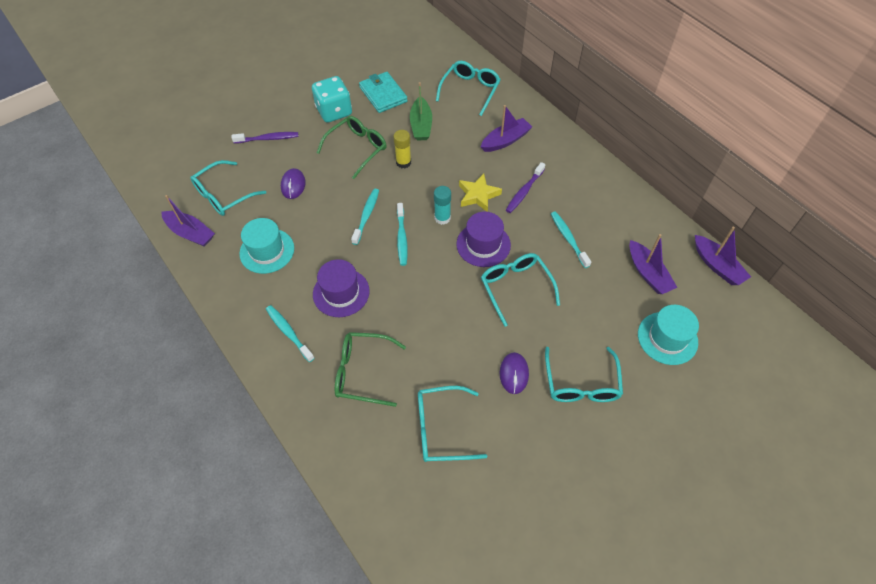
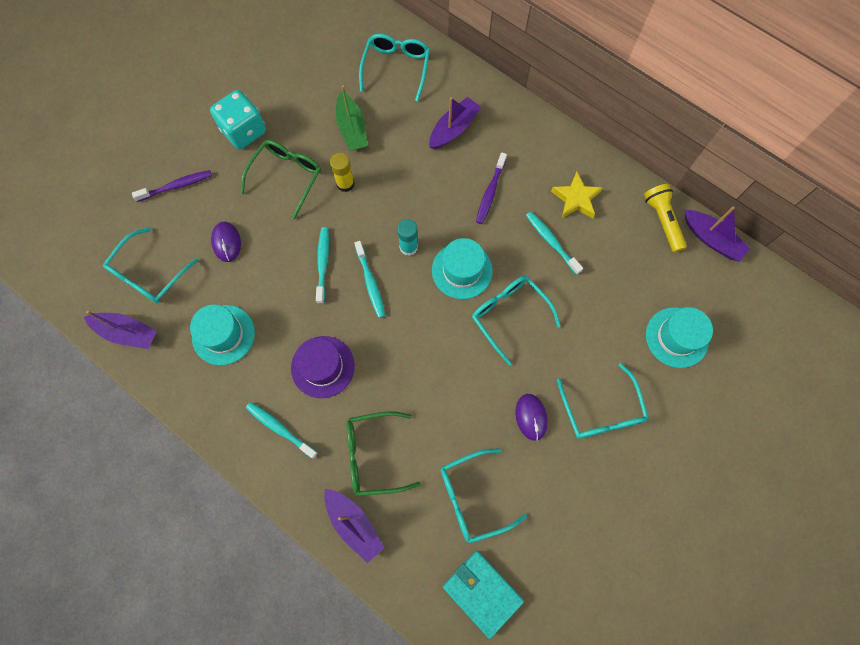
camera: 15 degrees left, 15 degrees up
turquoise wallet [359,72,408,113] -> turquoise wallet moved to [443,551,524,639]
purple hat [456,212,511,267] -> turquoise hat [432,238,493,299]
yellow star [459,173,502,212] -> yellow star moved to [551,172,603,218]
purple boat [629,234,678,294] -> purple boat moved to [324,489,384,563]
none -> yellow flashlight [644,184,687,252]

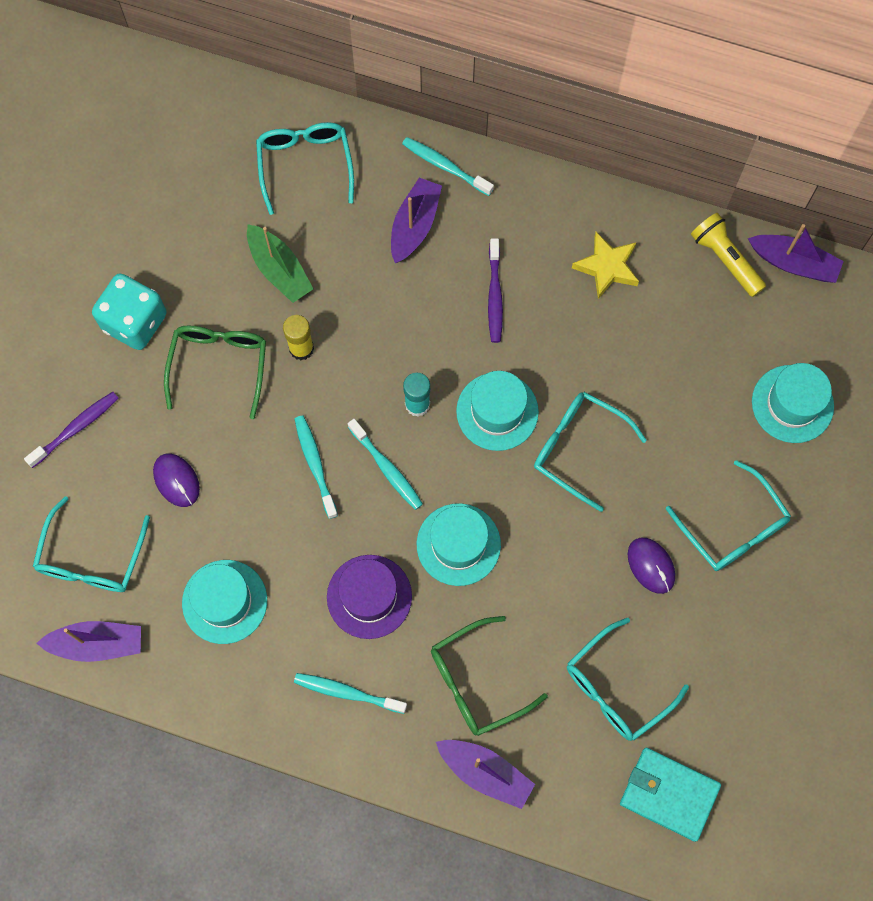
camera: 20 degrees left, 0 degrees up
turquoise toothbrush [526,212,583,275] -> turquoise toothbrush moved to [402,137,494,196]
none -> turquoise hat [417,503,501,586]

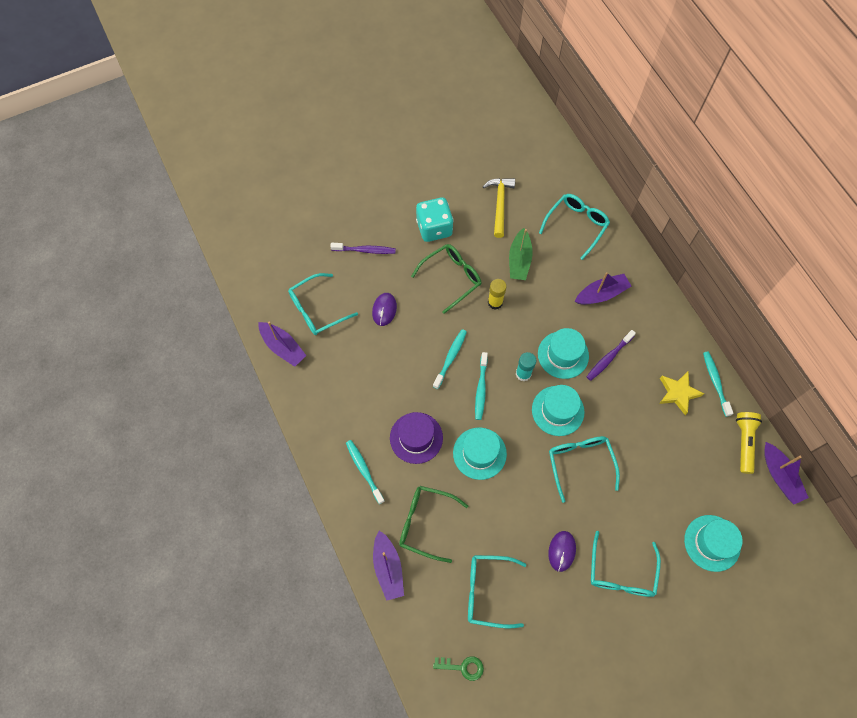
camera: 45 degrees right, 5 degrees down
turquoise hat [182,560,267,644] -> turquoise hat moved to [538,328,589,379]
turquoise toothbrush [402,137,494,196] -> turquoise toothbrush moved to [703,352,733,417]
turquoise wallet [620,748,721,842] -> green key [433,656,484,681]
none -> yellow hammer [483,178,515,238]

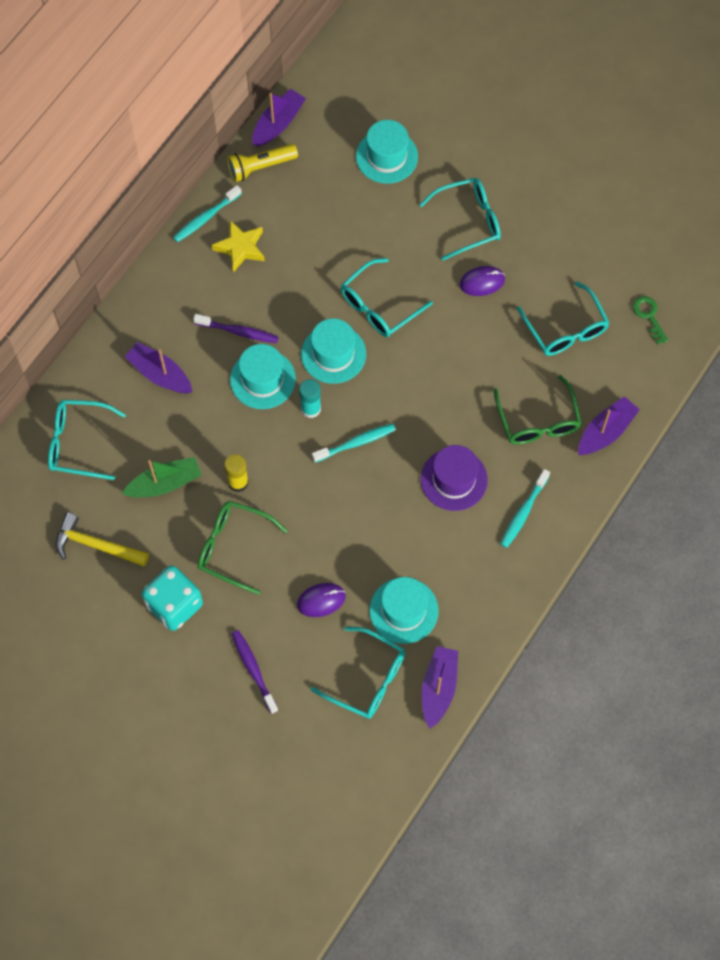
camera: 120 degrees left, 0 degrees up
turquoise toothbrush [433,329,467,389] -> none
turquoise hat [453,428,507,480] -> turquoise hat moved to [369,577,438,644]
yellow hammer [483,178,515,238] -> yellow hammer turned 45 degrees clockwise [56,513,149,567]

